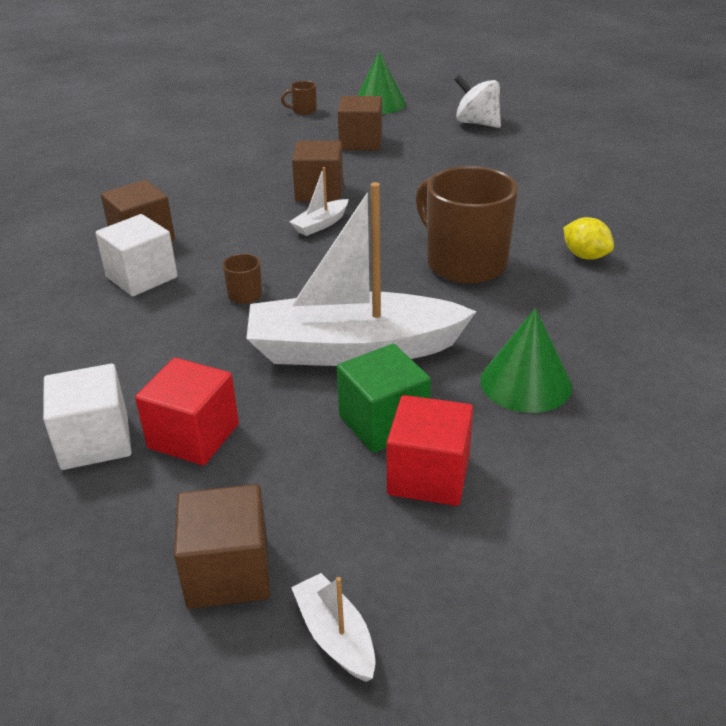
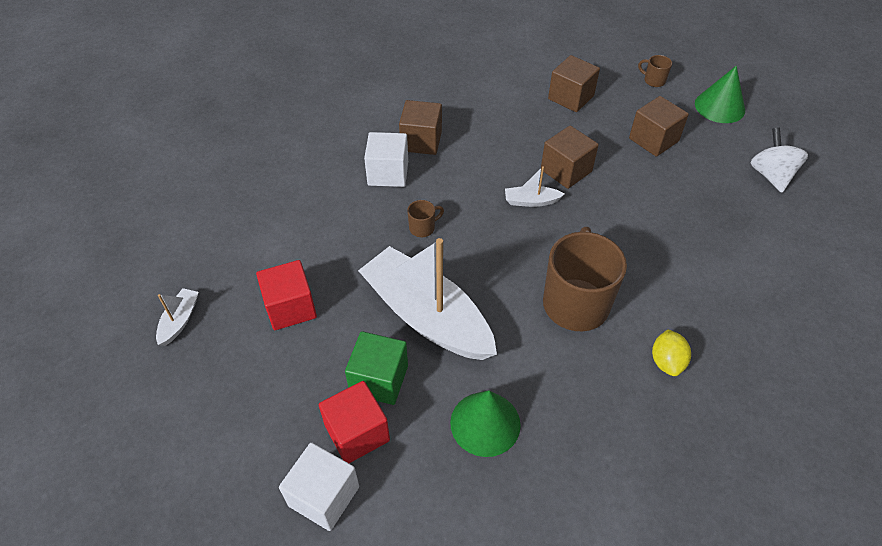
camera: 45 degrees right, 15 degrees up
white cube [43,363,131,470] -> white cube moved to [279,443,359,531]
brown cube [174,484,270,609] -> brown cube moved to [548,55,600,112]
white boat [291,573,376,682] -> white boat moved to [156,288,199,346]

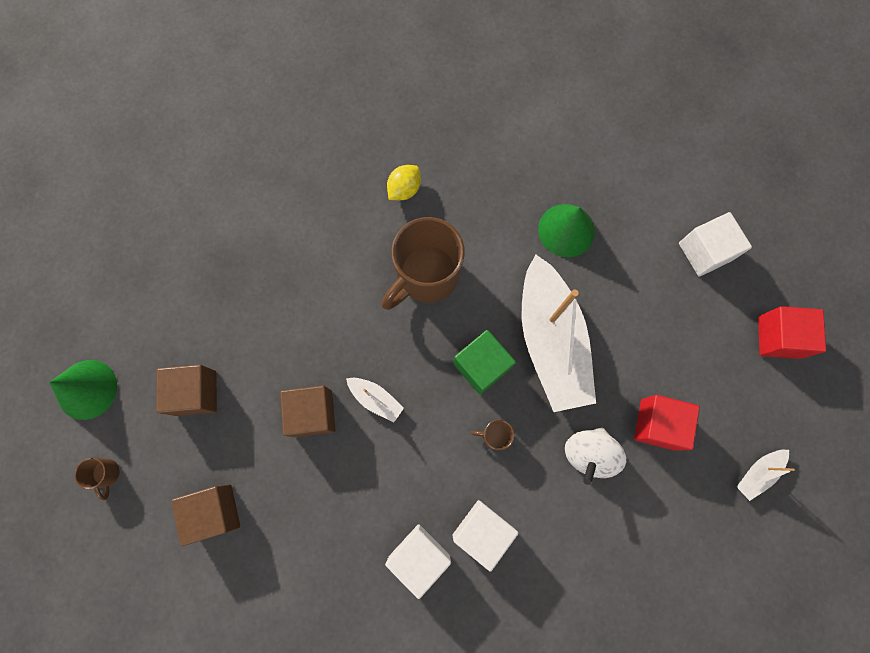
camera: 145 degrees left, 25 degrees up
red cube [319,381,390,463] -> red cube moved to [758,306,826,359]
green cube [345,331,408,405] -> green cube moved to [453,330,516,395]
brown cube [399,100,442,155] -> white cube [385,524,451,599]
white spinning top [750,128,808,193] -> white spinning top moved to [565,427,626,485]

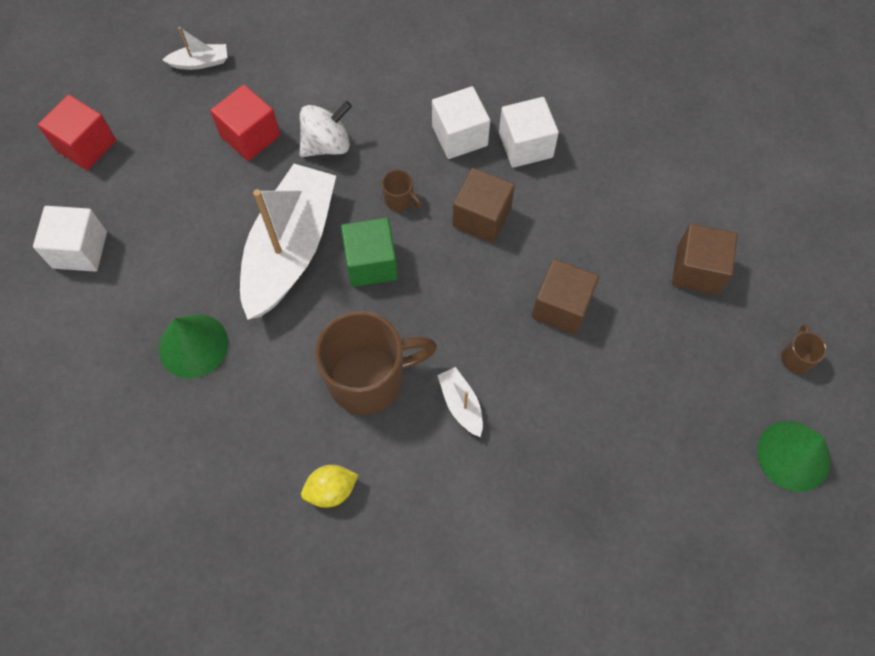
camera: 150 degrees left, 10 degrees down
brown cube [156,365,217,416] -> brown cube moved to [452,168,515,243]
white boat [346,378,404,422] -> white boat moved to [438,367,483,437]

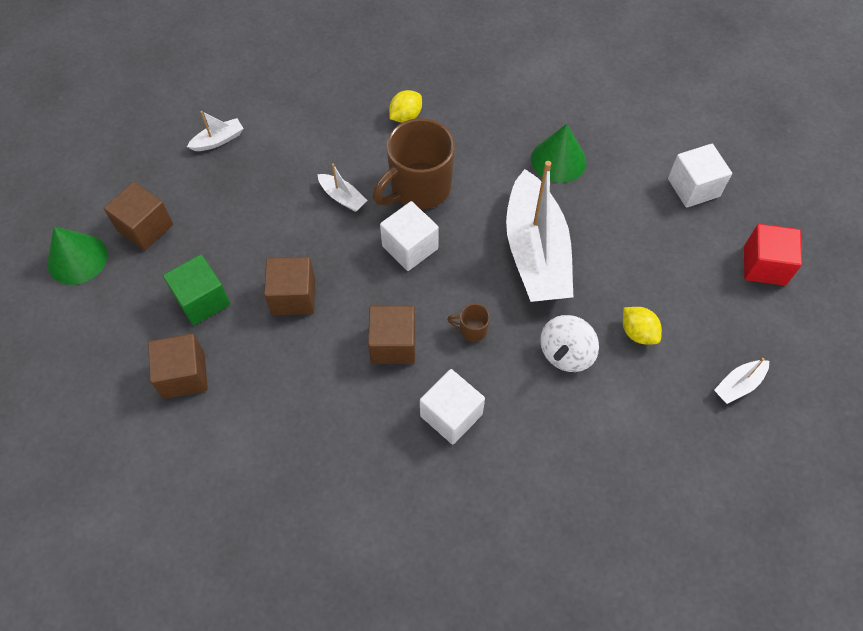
camera: 155 degrees right, 5 degrees down
red cube [210,84,280,161] -> yellow lemon [623,307,662,345]
green cube [341,217,398,287] -> green cube moved to [163,254,230,325]
white cube [499,97,559,168] -> white cube moved to [380,201,439,271]
brown mug [781,324,827,373] -> none
none -> brown cube [104,182,173,251]
none -> white boat [187,111,244,151]

